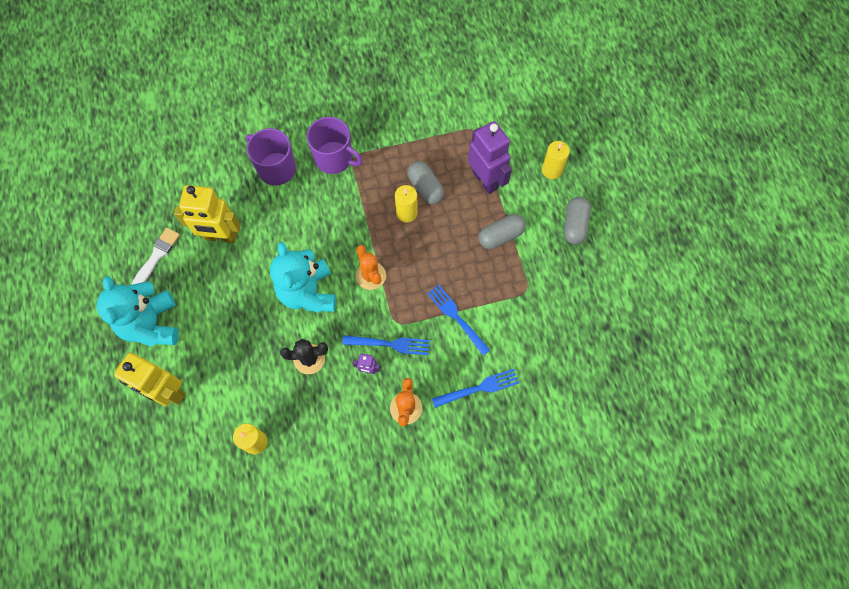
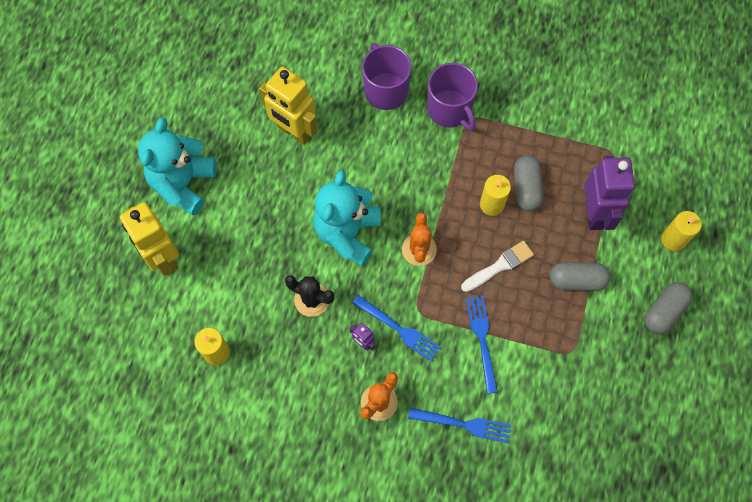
camera: 30 degrees right, 0 degrees up
white brush [131,228,180,285] -> white brush moved to [461,241,534,292]

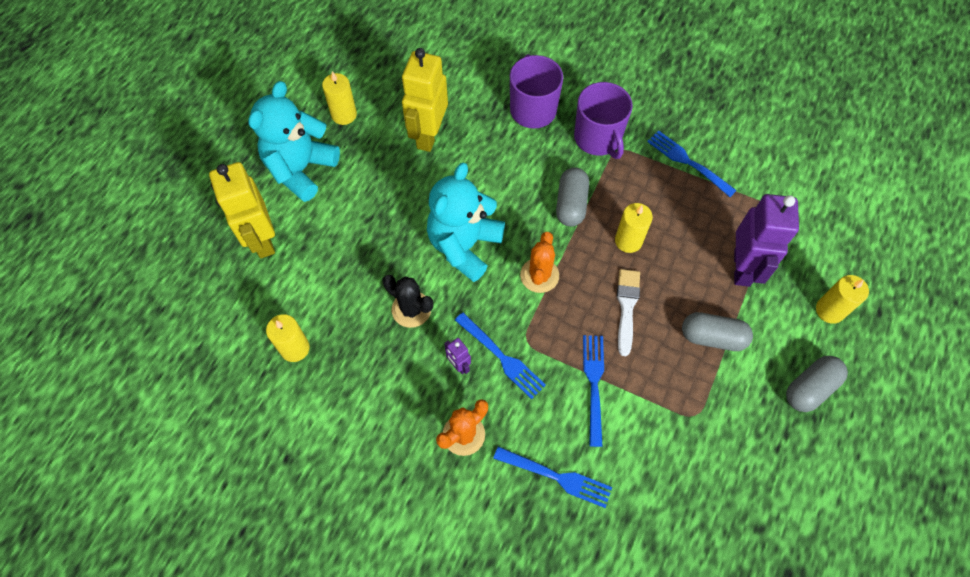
camera: 10 degrees right, 5 degrees down
yellow robot [259,67,318,145] -> yellow robot turned 60 degrees clockwise [402,48,448,152]
white brush [461,241,534,292] -> white brush turned 60 degrees counterclockwise [617,269,640,356]
grey capsule [514,156,544,211] -> grey capsule moved to [556,167,589,227]
none -> yellow candle [322,71,357,125]
none -> blue fork [647,130,737,197]

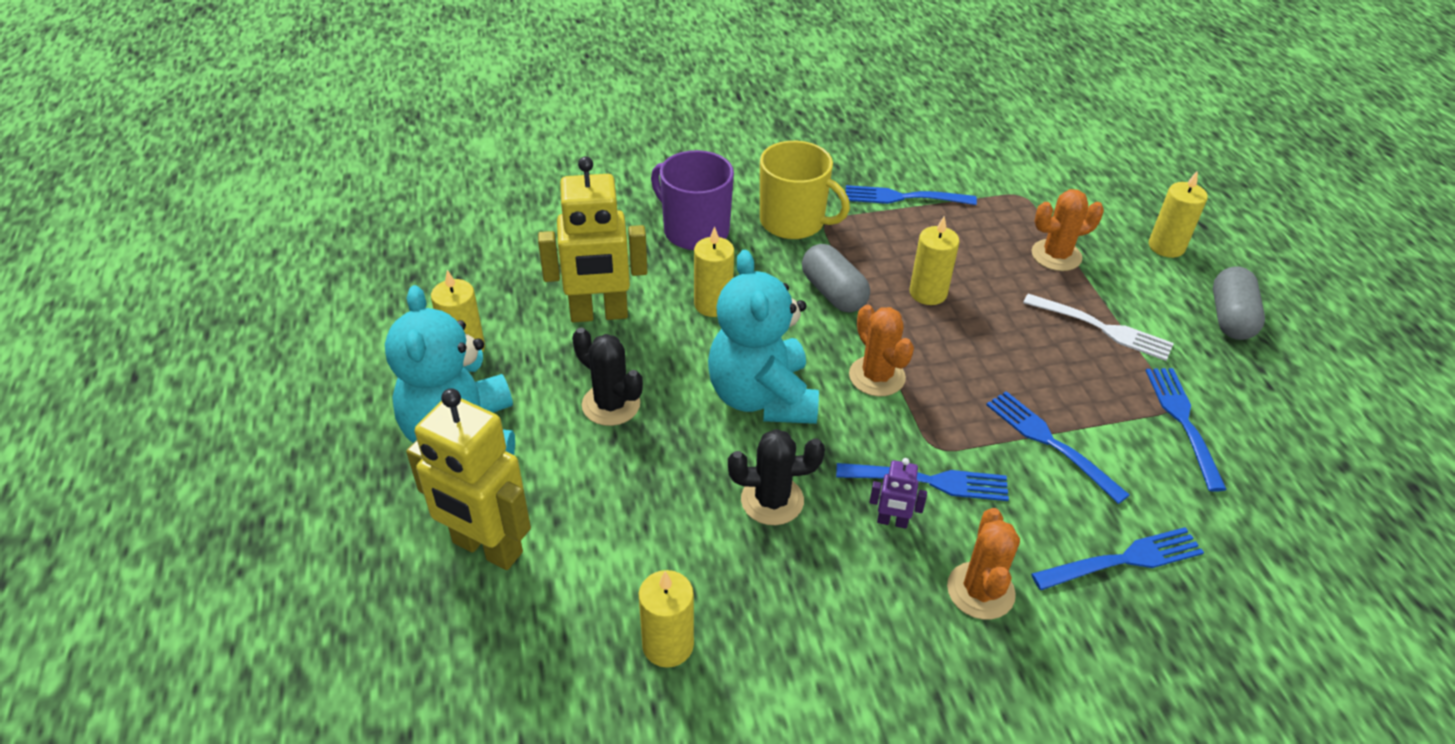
camera: 40 degrees left, 20 degrees down
yellow robot [402,48,448,152] -> yellow robot turned 75 degrees counterclockwise [538,156,648,323]
purple mug [574,82,633,159] -> yellow mug [760,141,850,239]
white brush [617,269,640,356] -> none
grey capsule [682,312,753,351] -> white fork [1023,294,1174,361]
purple robot [734,194,799,287] -> orange cactus [1031,189,1104,271]
none -> black cactus [572,328,643,426]
none -> yellow candle [694,226,734,317]
none -> blue fork [1145,368,1227,492]

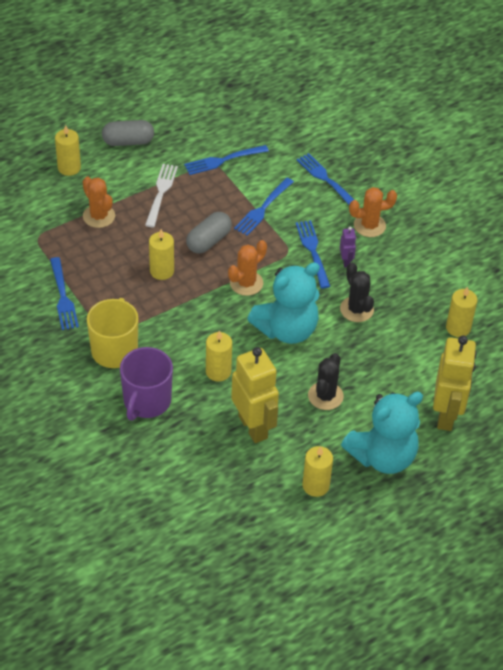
camera: 110 degrees left, 5 degrees up
grey capsule [802,244,870,312] -> grey capsule moved to [186,212,232,254]

